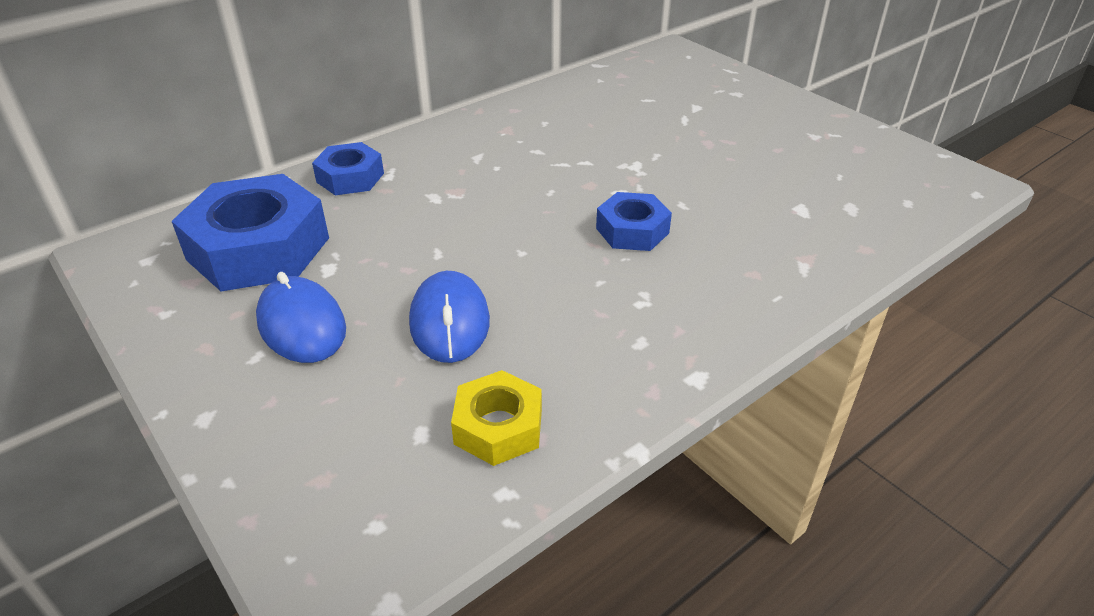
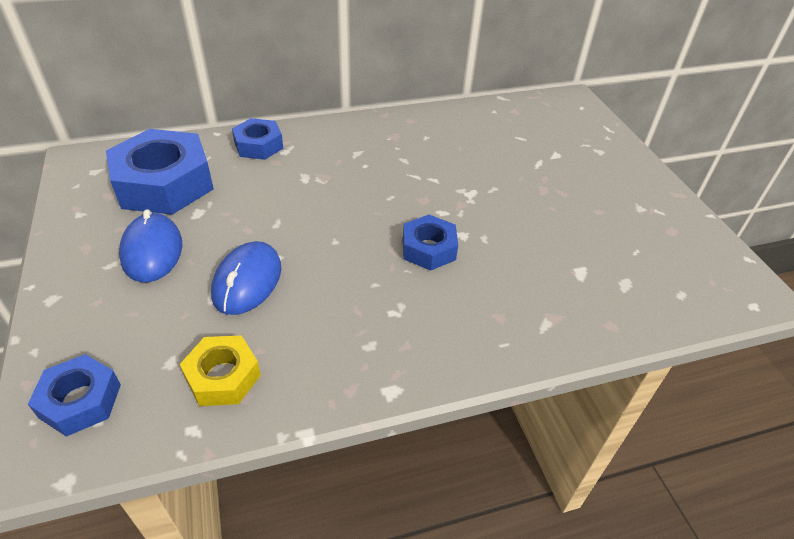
camera: 20 degrees right, 5 degrees up
none -> blue nut [28,354,121,437]

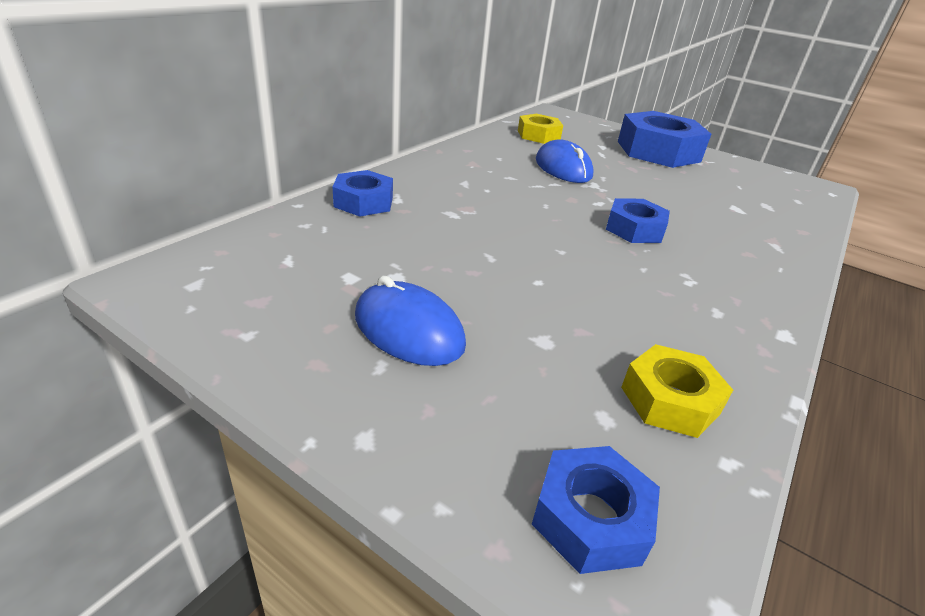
camera: 40 degrees left, 10 degrees down
blue nut [106,129,214,215] -> blue nut moved to [618,111,711,168]
blue mouse [211,241,281,315] -> blue mouse moved to [536,139,594,183]
none -> yellow nut [518,114,563,144]

